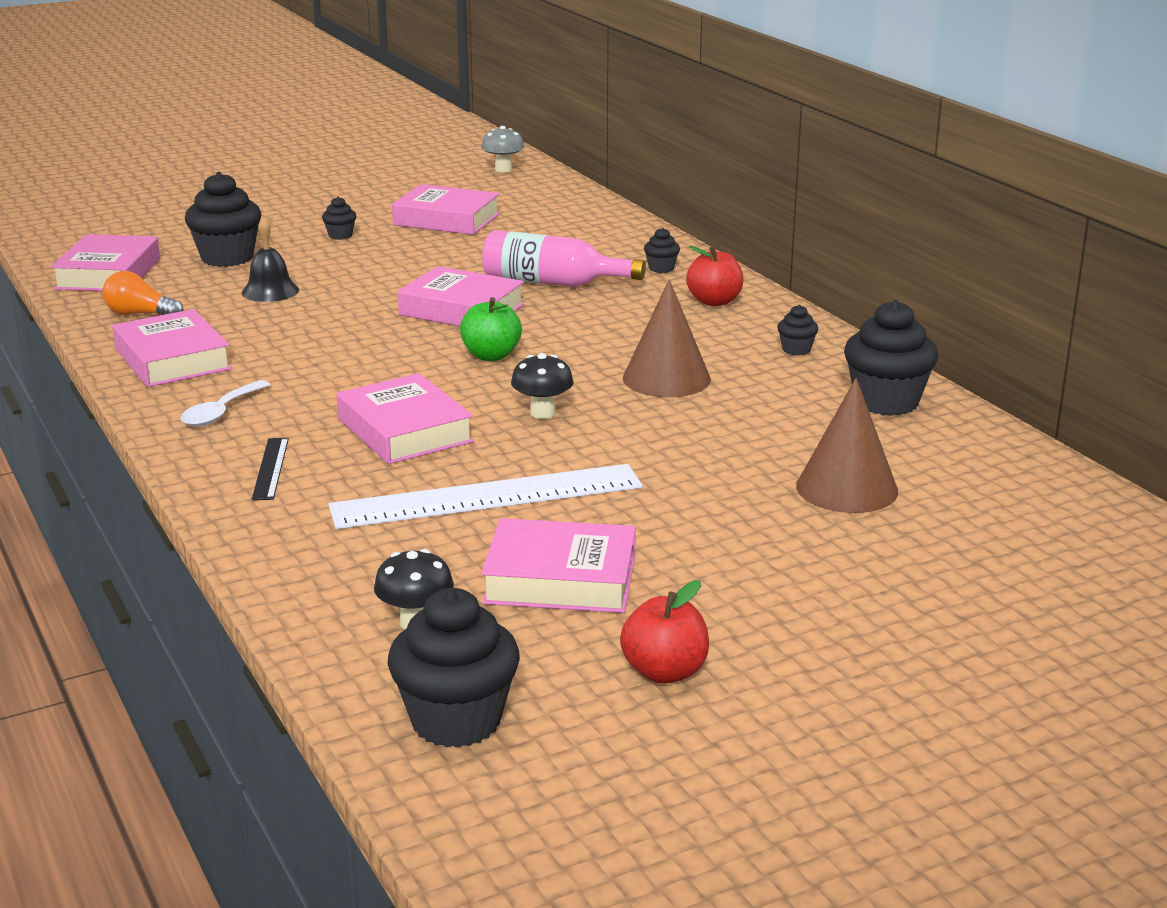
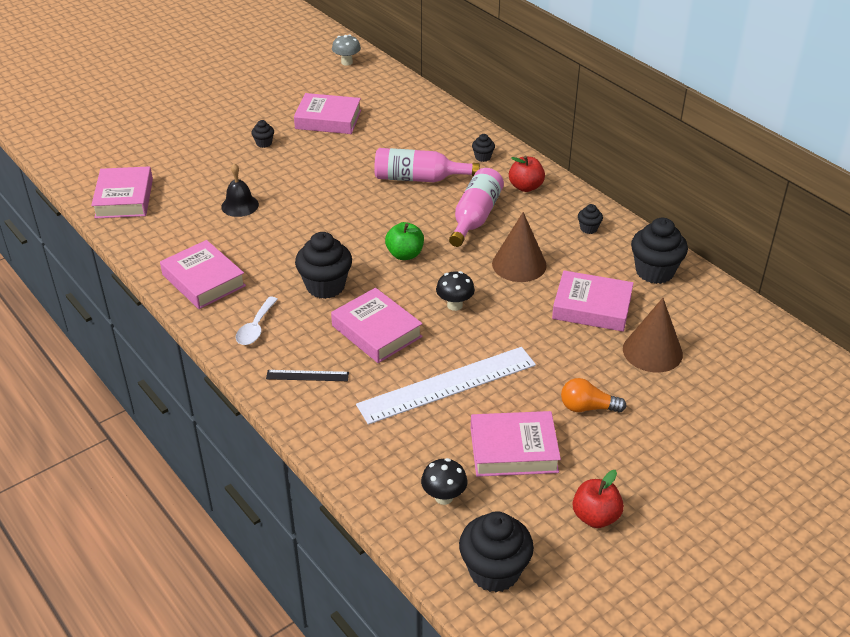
camera: 10 degrees left, 15 degrees up
orange light bulb [102,271,183,315] -> orange light bulb moved to [561,378,626,413]
black cupcake [185,172,261,267] -> black cupcake moved to [295,232,352,299]
black ruler [252,438,289,500] -> black ruler turned 75 degrees counterclockwise [266,370,349,381]
pink book [398,266,524,326] -> pink book moved to [552,270,633,332]
none -> pink bottle [449,168,504,247]

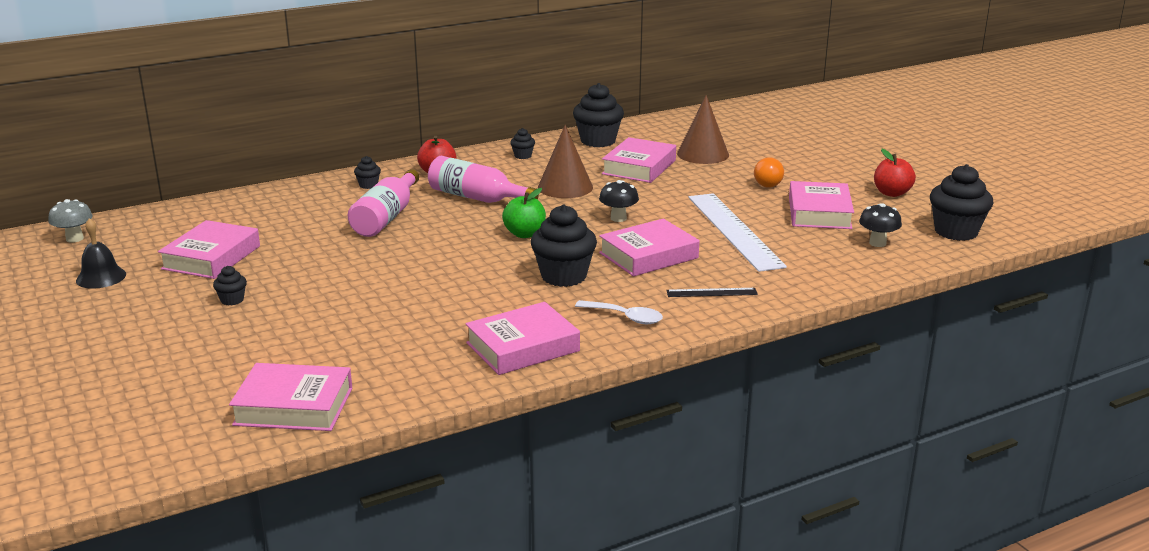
camera: 80 degrees left, 15 degrees down
black bell [221,163,259,217] -> black bell moved to [76,218,126,289]
black ruler [266,370,349,381] -> black ruler turned 75 degrees clockwise [666,288,758,297]

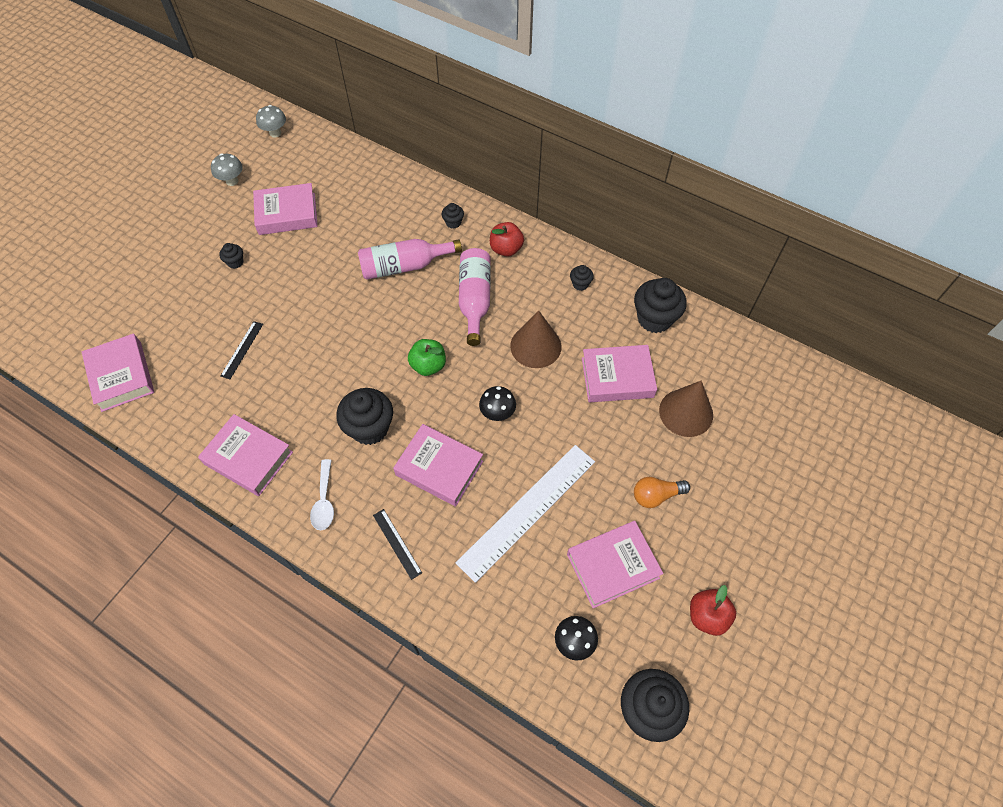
camera: 60 degrees right, 35 degrees up
black bell [76,218,126,289] -> grey mushroom [211,153,243,186]
none -> black ruler [221,321,263,379]

